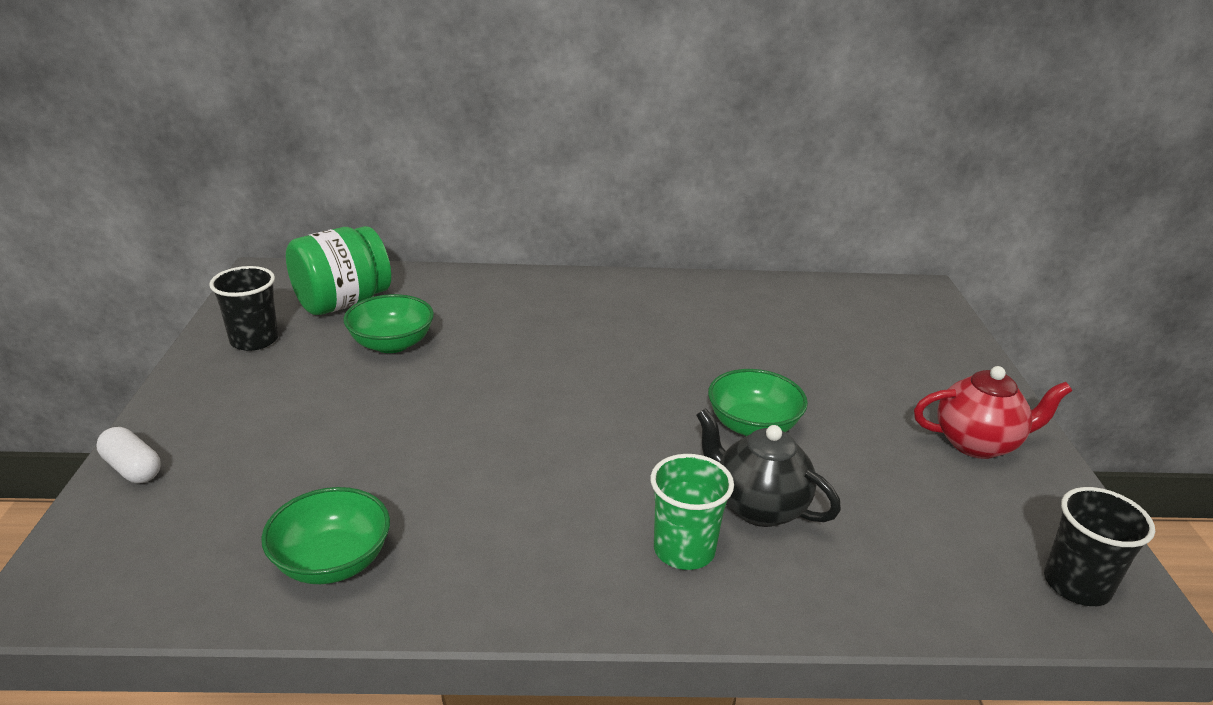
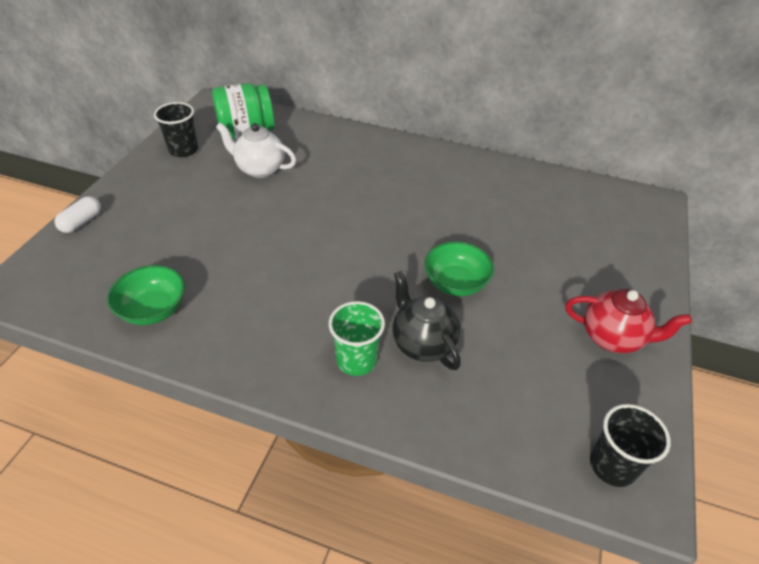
camera: 20 degrees right, 15 degrees up
white capsule [96,427,161,483] -> white capsule turned 60 degrees clockwise [54,196,101,233]
green bowl [343,294,434,353] -> white teapot [216,123,296,178]

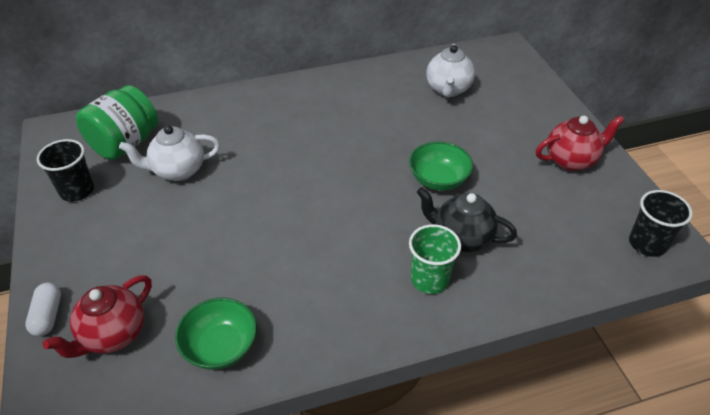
camera: 35 degrees left, 0 degrees up
none -> red teapot [43,275,152,358]
none -> white teapot [427,44,475,98]

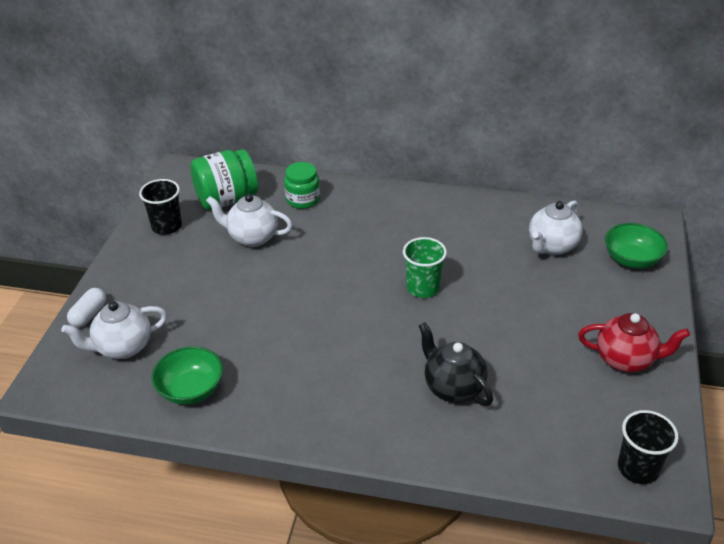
camera: 30 degrees right, 5 degrees down
red teapot [43,275,152,358] -> white teapot [61,301,167,359]
green bowl [409,141,473,191] -> green bowl moved to [605,223,668,269]
green cup [409,224,461,294] -> green cup moved to [403,237,447,298]
none -> green jar [284,162,320,209]

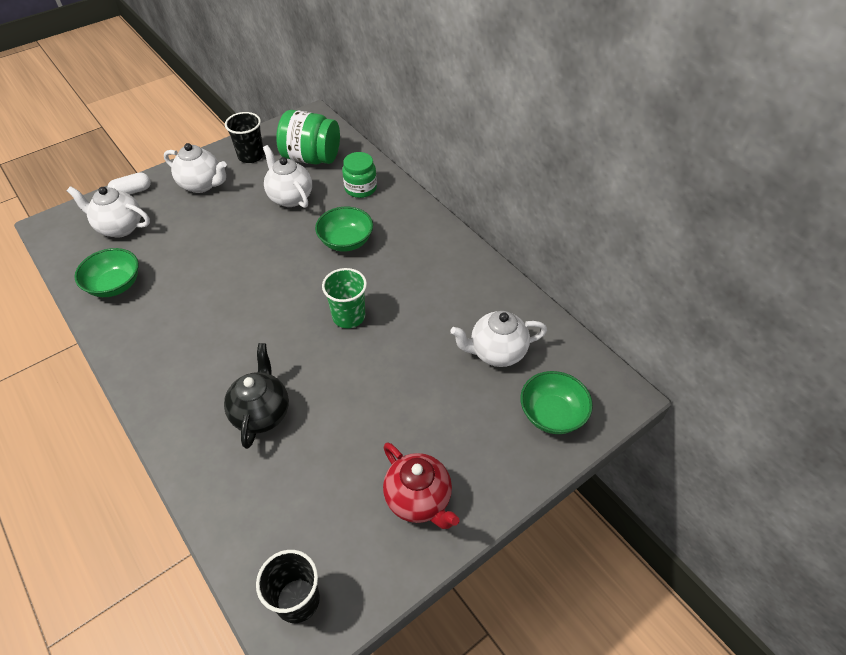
camera: 40 degrees right, 10 degrees up
none -> white teapot [164,143,227,193]
none -> green bowl [315,206,373,252]

